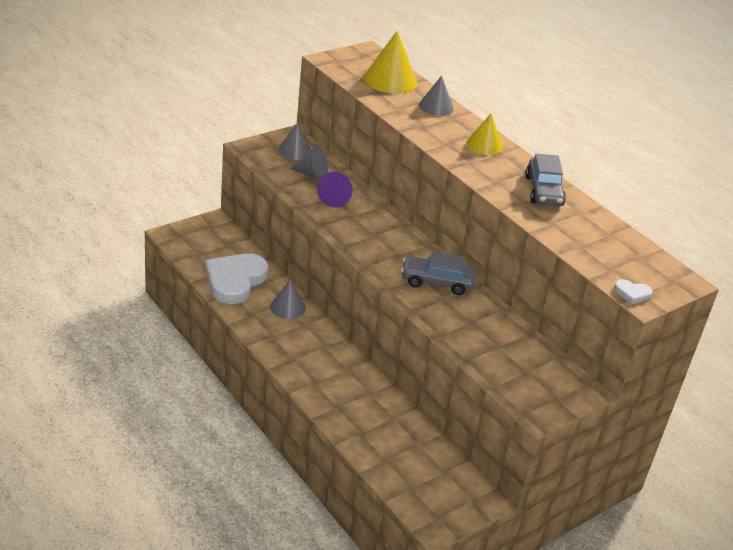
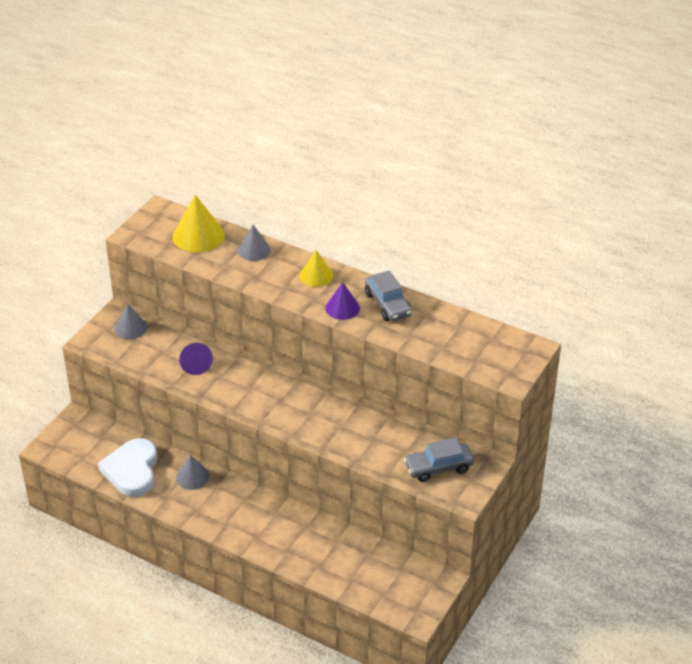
camera: 20 degrees left, 5 degrees up
grey cone [290,146,328,180] -> none
grey car [401,251,475,295] -> grey car moved to [404,438,474,482]
white heart [614,279,653,304] -> none
none -> purple cone [325,282,360,320]

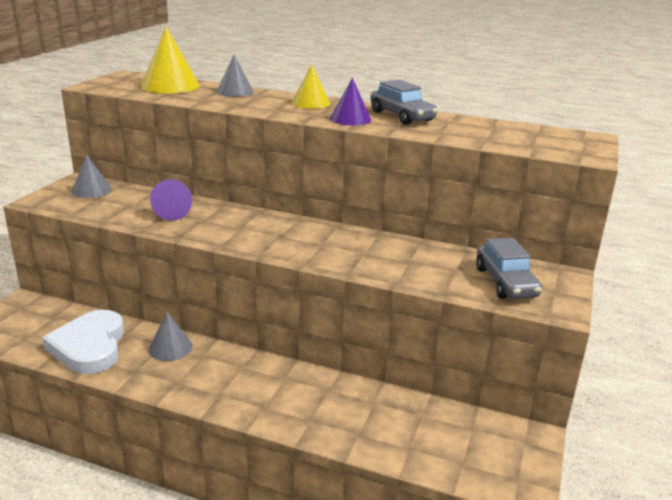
camera: 10 degrees left, 15 degrees down
grey car [404,438,474,482] -> grey car turned 75 degrees counterclockwise [476,238,542,299]

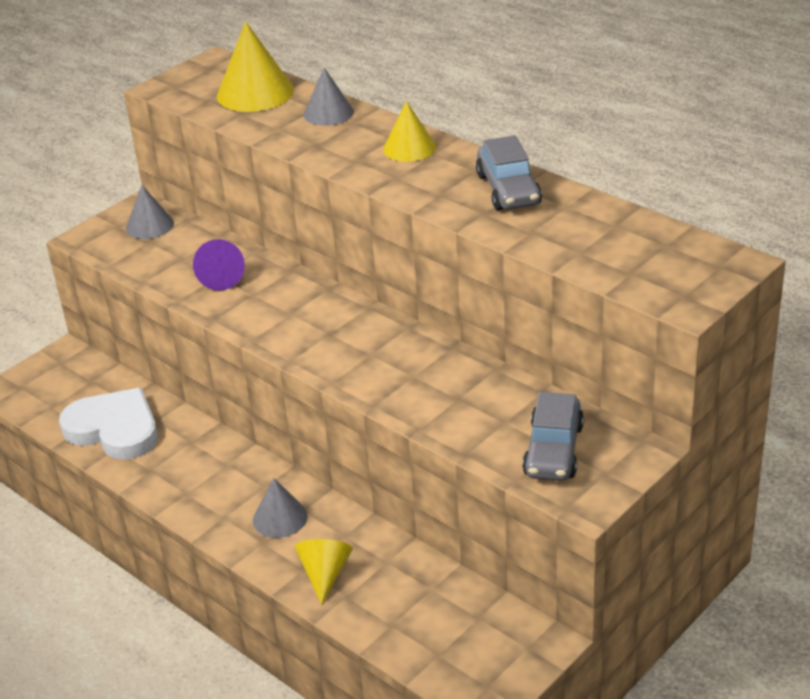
camera: 25 degrees right, 10 degrees up
white heart [42,310,124,374] -> white heart turned 105 degrees clockwise [59,388,158,460]
grey cone [148,312,193,361] -> grey cone moved to [253,478,307,538]
purple cone [330,78,371,125] -> none
none -> yellow cone [295,539,353,604]

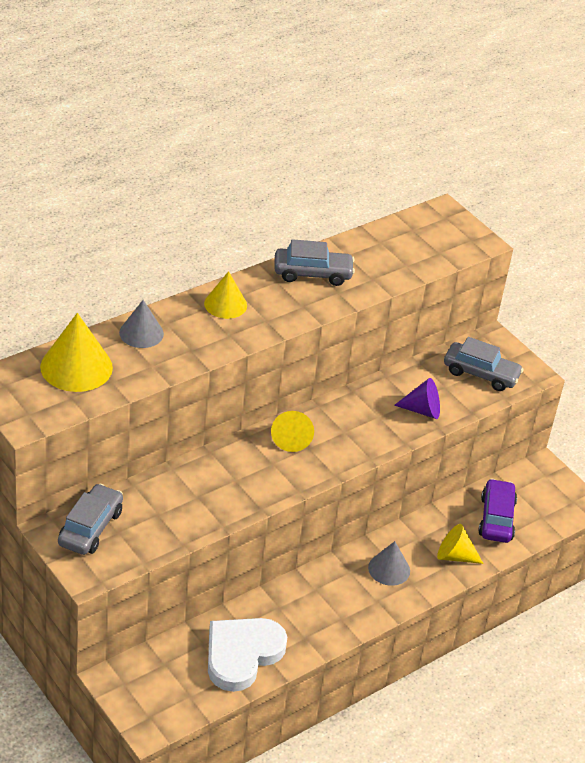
camera: 85 degrees left, 5 degrees up
grey cone [126,185,174,239] -> grey car [58,484,123,555]
purple cone [193,239,245,291] -> purple cone moved to [394,378,440,419]
none -> yellow cone [271,411,314,452]
none -> purple car [478,479,517,543]

